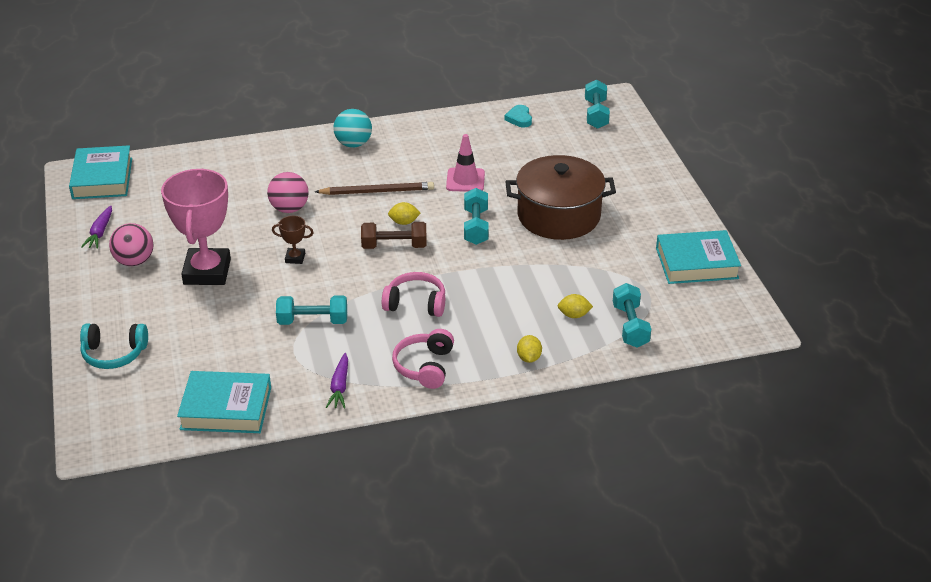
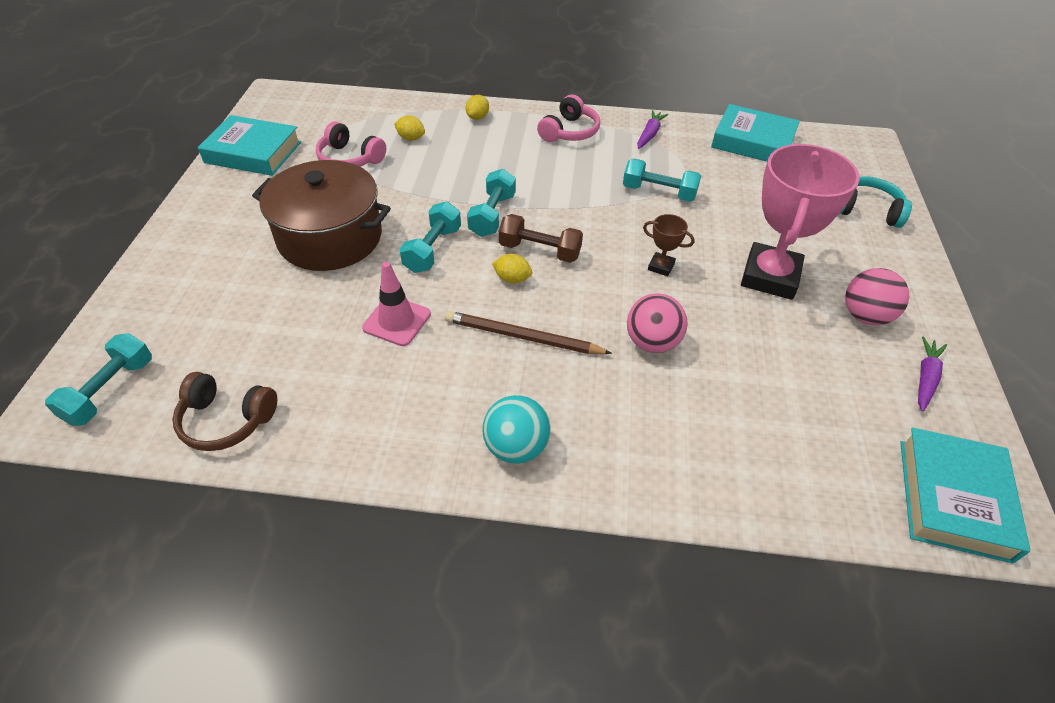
camera: 160 degrees left, 10 degrees up
pink headphones [382,272,445,317] -> pink headphones moved to [316,121,386,167]
turquoise heart [504,105,532,127] -> brown headphones [172,372,277,451]
turquoise dumbbell [613,283,651,348] -> turquoise dumbbell moved to [467,169,516,237]

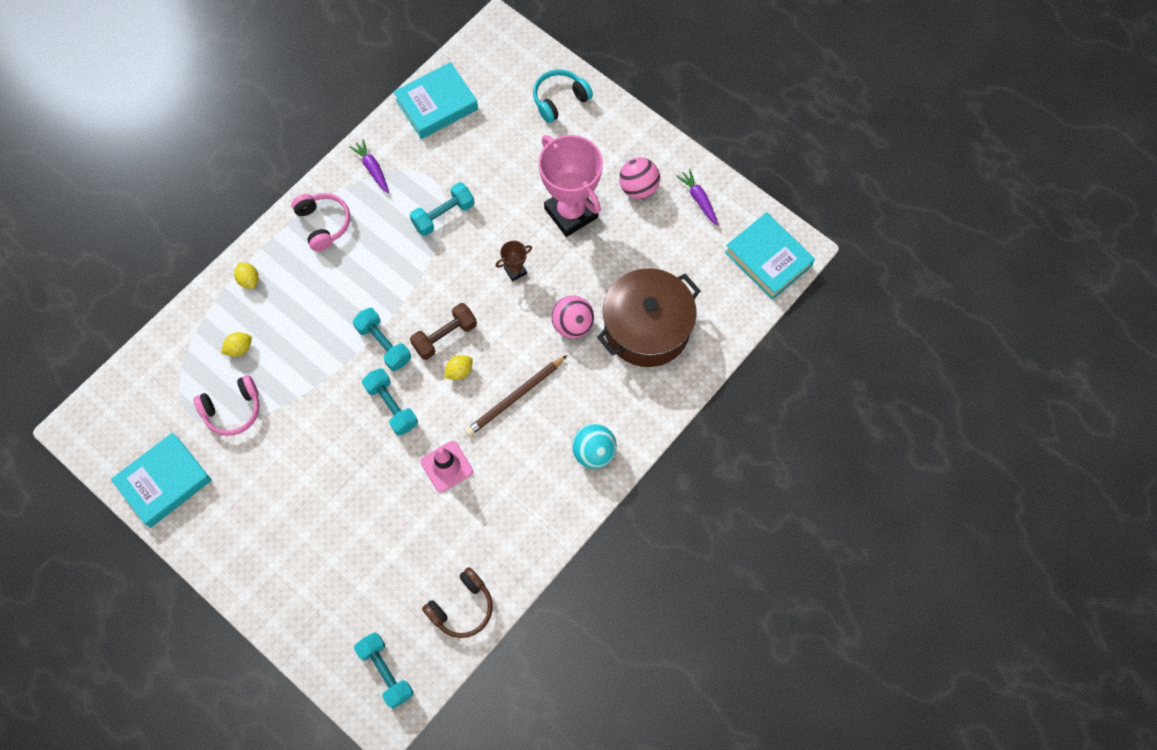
camera: 55 degrees left, 20 degrees up
brown pot [252,160,391,271] -> brown pot moved to [597,268,700,367]

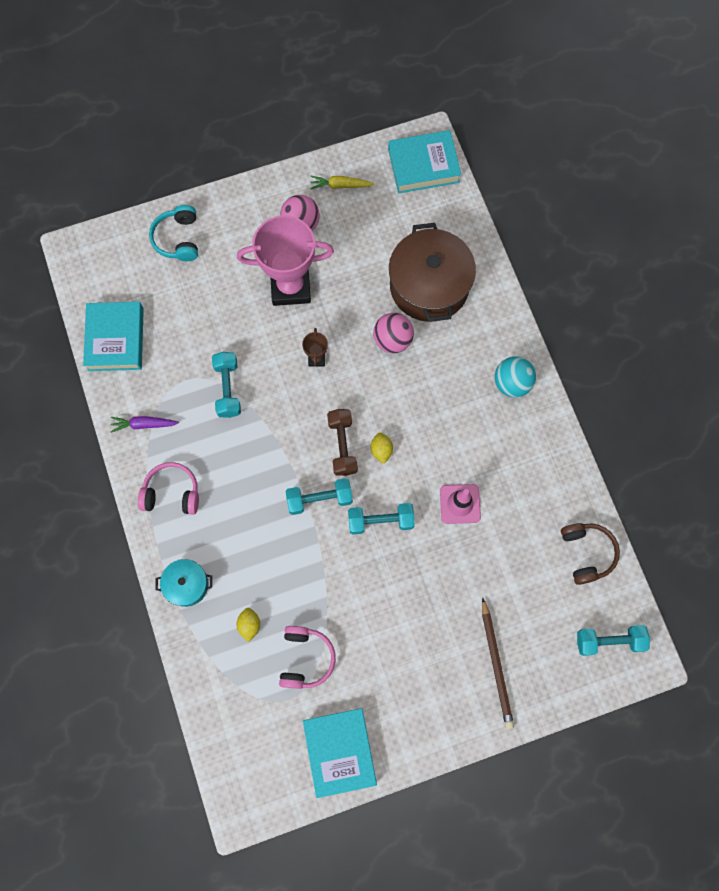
camera: 60 degrees left, 5 degrees up
yellow lemon [234,263,259,289] -> turquoise pot [155,559,212,607]
brown pencil [465,355,567,436] -> brown pencil moved to [482,598,514,729]
purple carrot [676,169,718,226] -> yellow carrot [310,176,374,189]

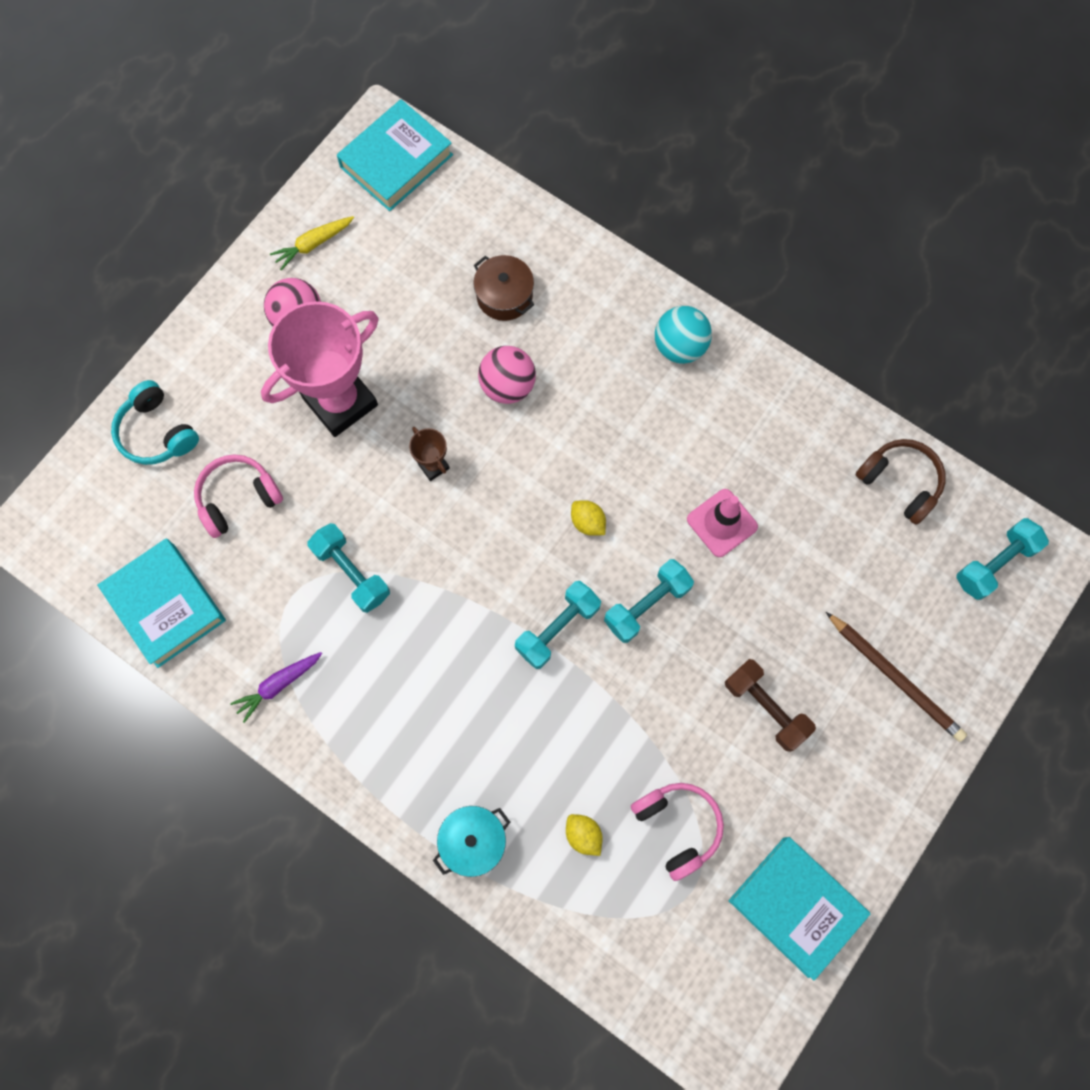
camera: 35 degrees left, 0 degrees up
pink headphones [138,462,199,515] -> pink headphones moved to [194,454,283,538]
brown dumbbell [327,409,358,476] -> brown dumbbell moved to [725,659,816,752]
brown pot [389,223,476,322] -> brown pot [474,255,534,321], size x0.50

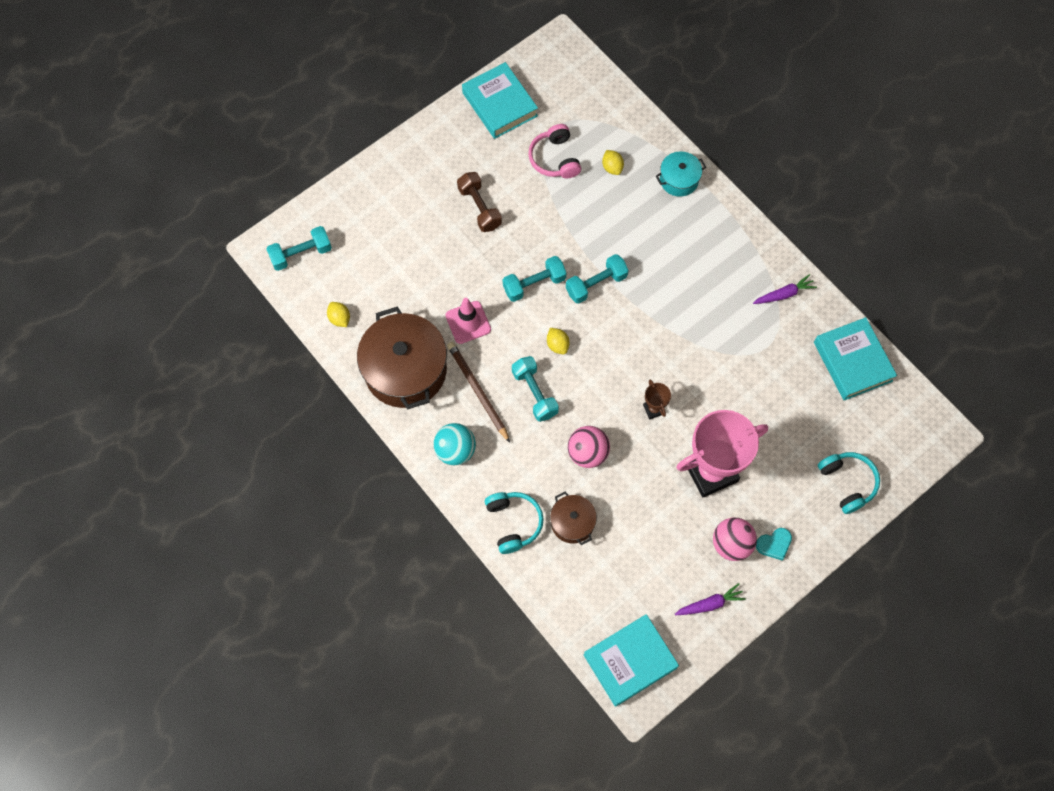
camera: 165 degrees left, 5 degrees down
pink headphones [194,454,283,538] -> none
yellow carrot [270,216,354,271] -> purple carrot [675,583,746,615]
turquoise dumbbell [307,523,390,613] -> turquoise dumbbell moved to [512,356,559,422]
brown pencil [826,612,967,742] -> brown pencil moved to [447,342,510,443]
brown headphones [855,439,946,525] -> yellow lemon [327,302,350,327]
none -> brown pot [357,306,447,409]
none -> turquoise headphones [485,492,544,554]
none -> turquoise heart [756,528,792,561]

